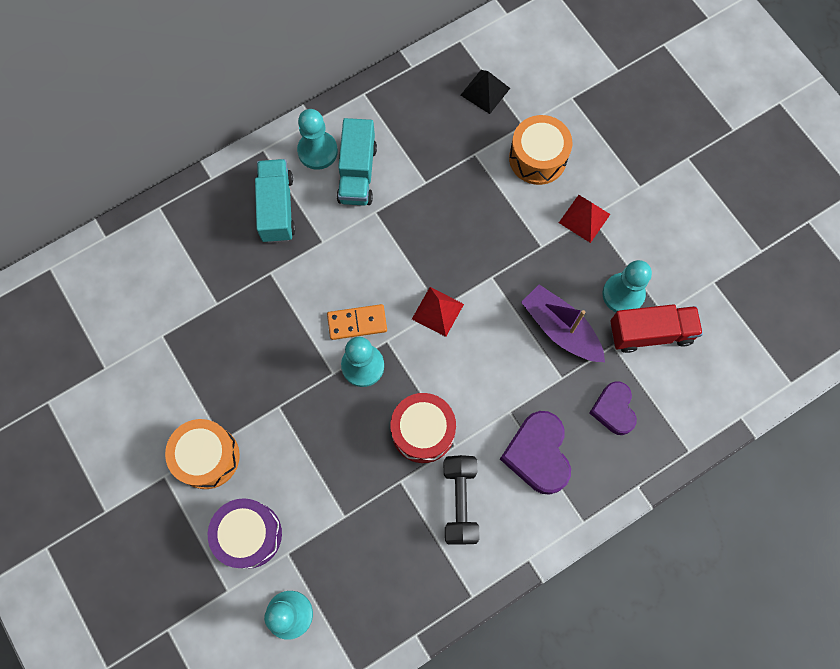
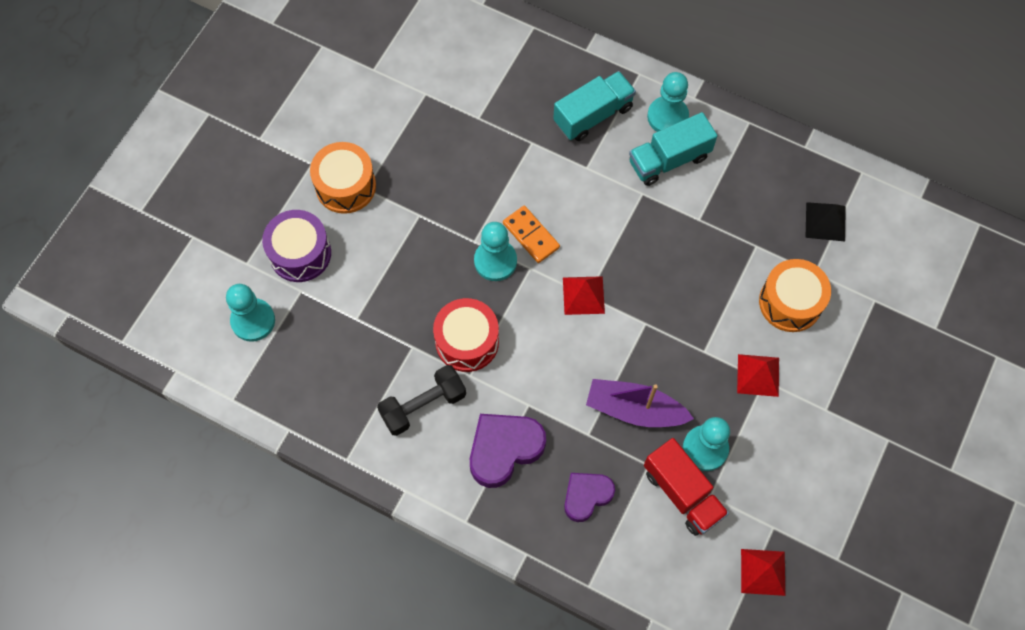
camera: 60 degrees right, 5 degrees down
purple boat [521,284,605,362] -> purple boat turned 90 degrees counterclockwise [586,379,694,427]
none -> red pyramid [741,549,785,596]

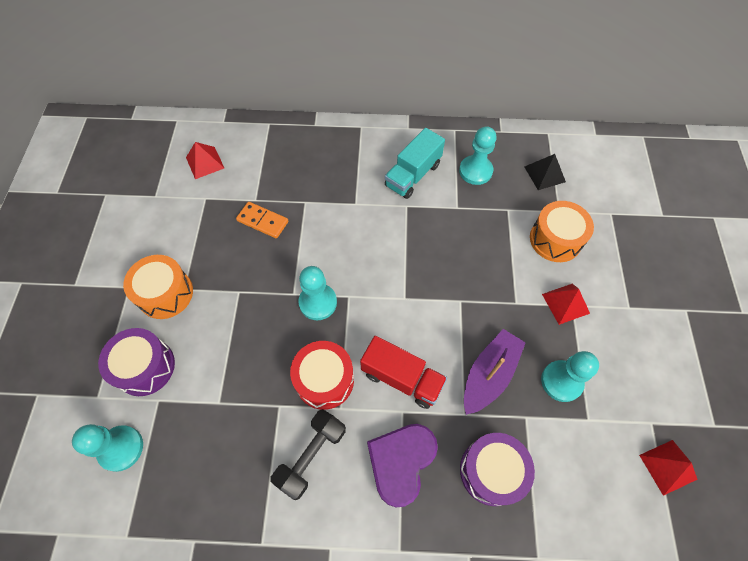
camera: 25 degrees left, 5 degrees down
orange domino [503,206,560,263] -> orange domino moved to [236,202,288,238]
turquoise truck [553,71,636,141] -> none
red pyramid [563,276,605,315] -> red pyramid moved to [186,142,224,179]
purple heart [564,473,615,522] -> purple drum [460,433,535,506]
purple boat [586,379,694,427] -> purple boat turned 135 degrees clockwise [464,329,526,415]
red truck [644,438,729,536] -> red truck moved to [360,336,447,409]
turquoise pawn [647,72,689,132] -> turquoise pawn moved to [459,126,497,185]

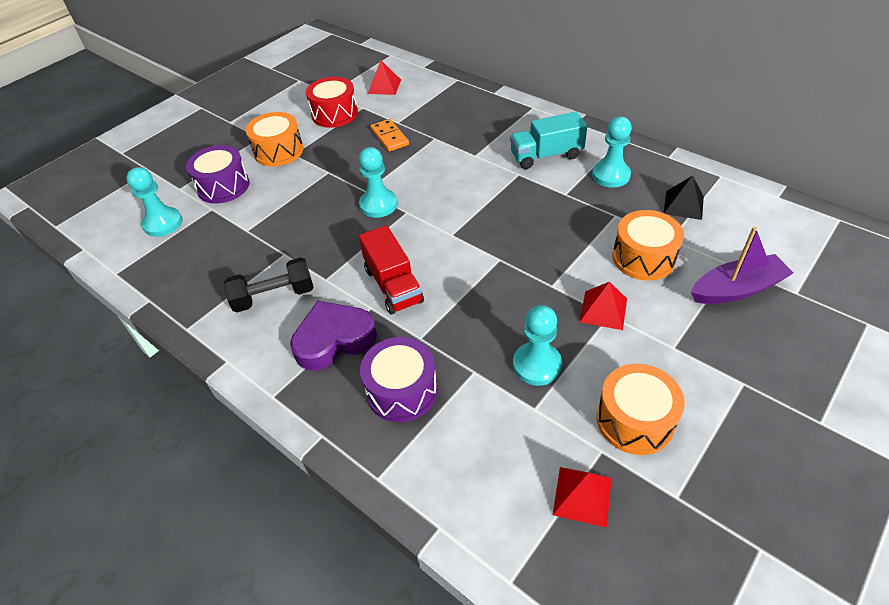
camera: 40 degrees right, 15 degrees down
red drum [290,341,354,410] -> red drum moved to [306,77,358,128]
purple boat [464,329,526,415] -> purple boat moved to [691,227,794,304]
none -> orange drum [596,364,685,455]

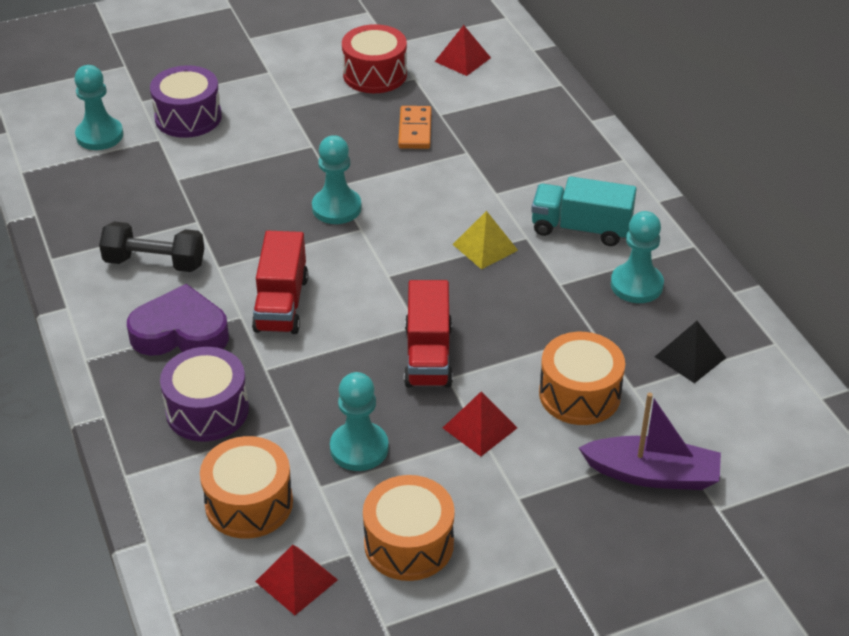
camera: 25 degrees right, 5 degrees down
orange drum [246,112,303,167] -> orange drum moved to [200,436,293,539]
none -> red truck [404,280,453,388]
none -> yellow pyramid [452,211,518,269]

